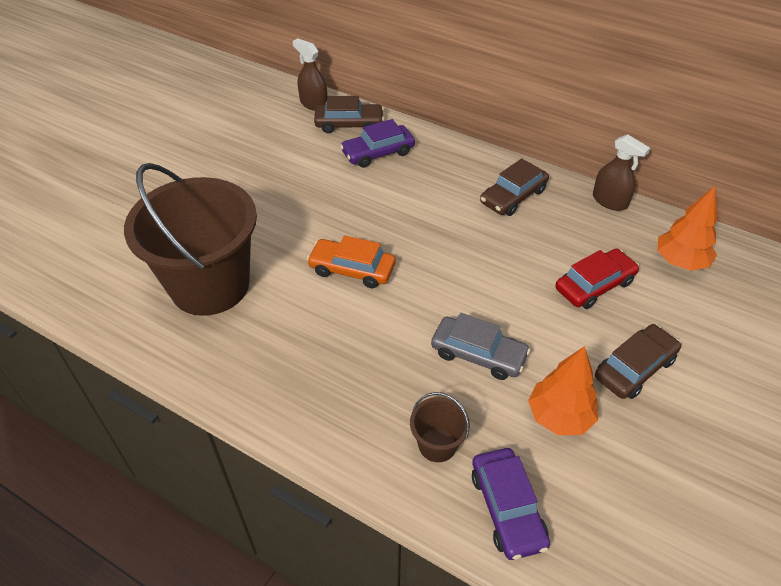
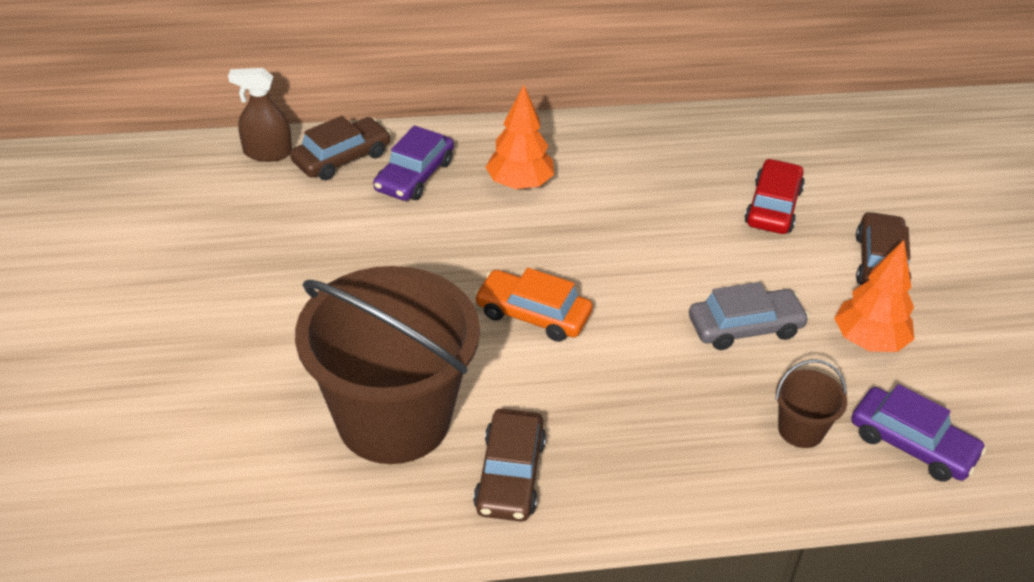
camera: 40 degrees left, 5 degrees down
orange car [307,235,395,288] -> orange car turned 45 degrees clockwise [475,268,593,342]
brown car [480,158,549,216] -> brown car moved to [473,409,546,522]
brown spray bottle [593,134,650,211] -> none
orange tree [657,186,718,271] -> orange tree moved to [486,85,554,190]

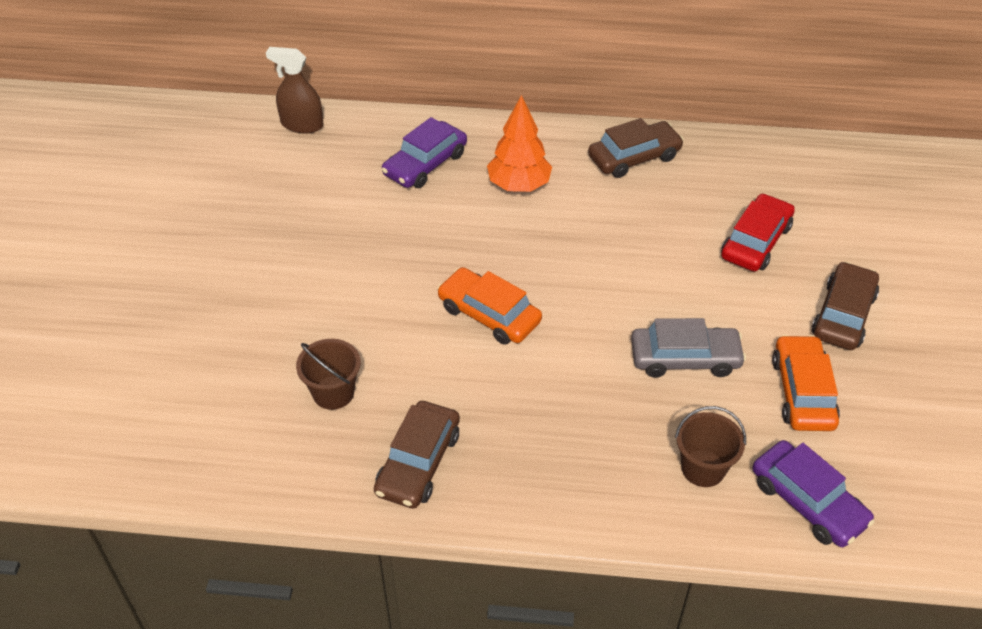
camera: 15 degrees right, 5 degrees up
brown car [290,116,391,180] -> brown car moved to [588,118,684,178]
brown bucket [295,266,480,464] -> brown bucket [296,339,361,410], size x0.40
orange tree [834,240,914,352] -> orange car [772,335,840,431]

